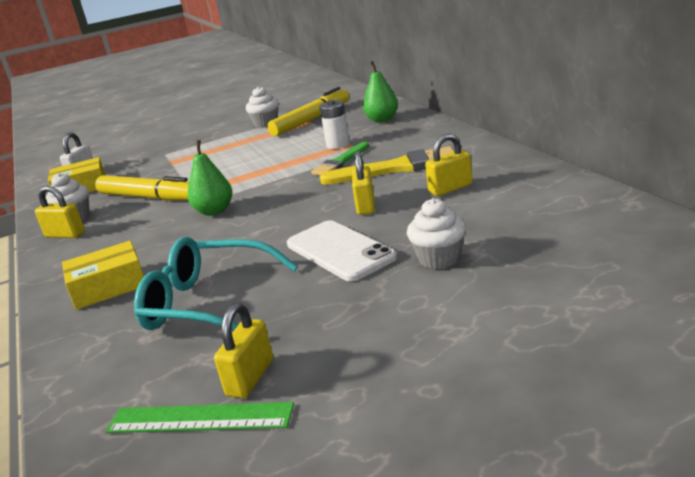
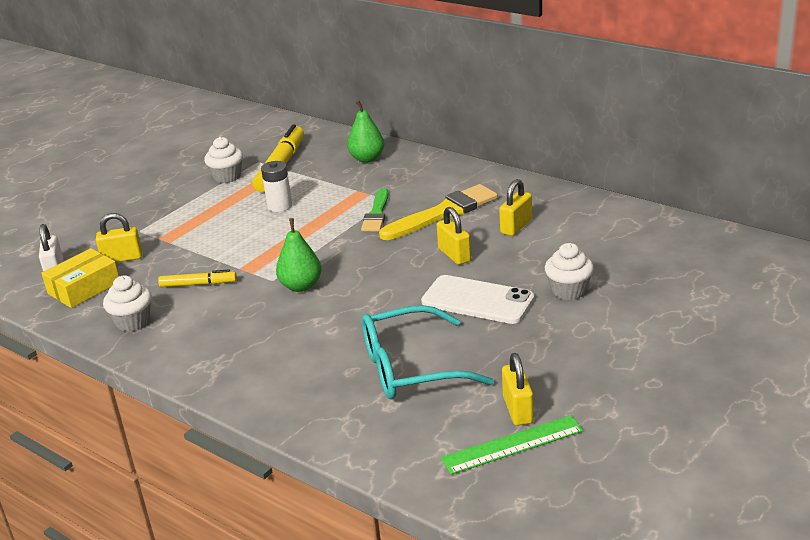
camera: 30 degrees left, 5 degrees up
yellow padlock [35,186,85,238] -> yellow padlock moved to [96,213,142,263]
yellow box [62,241,144,310] -> none
yellow marker [95,175,189,201] -> yellow marker [158,270,237,287], size x0.55
white battery [320,100,350,149] -> white battery moved to [261,161,292,212]

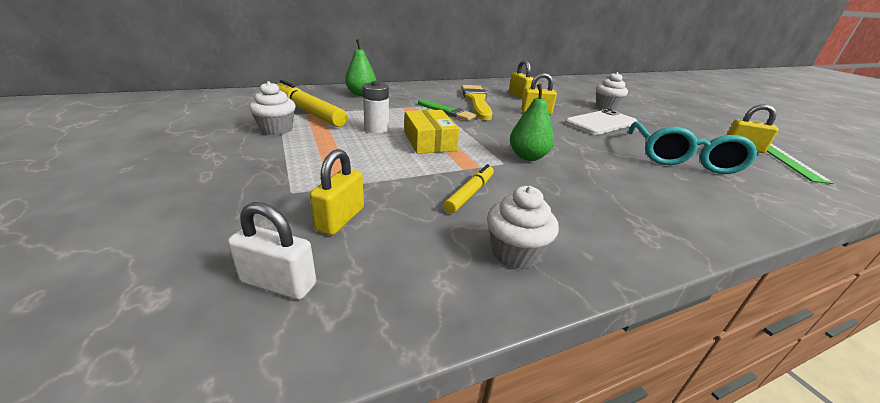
camera: 65 degrees left, 0 degrees up
yellow box [41,248,119,308] -> yellow box moved to [404,110,459,154]

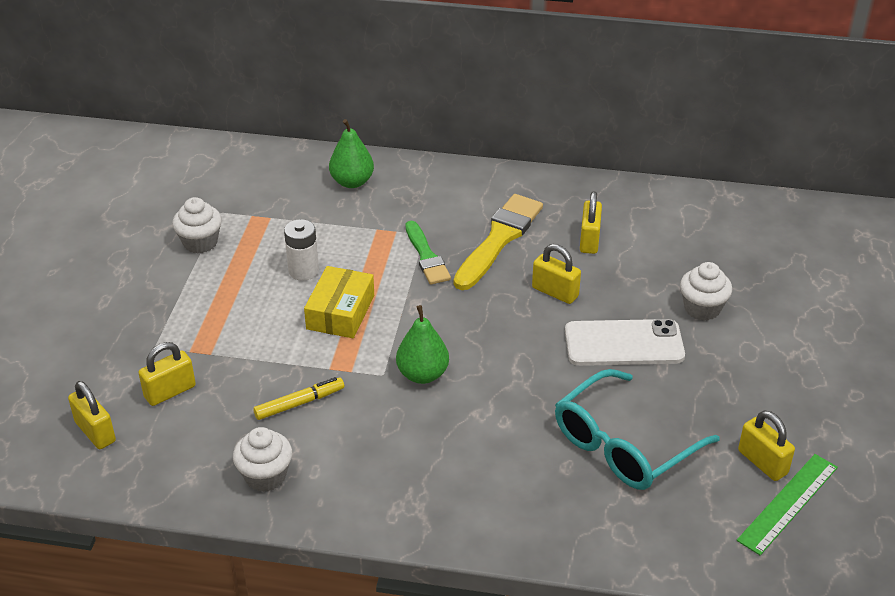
camera: 35 degrees right, 10 degrees up
white padlock [228,202,316,300] -> yellow padlock [68,381,116,449]
yellow marker [276,80,347,127] -> none

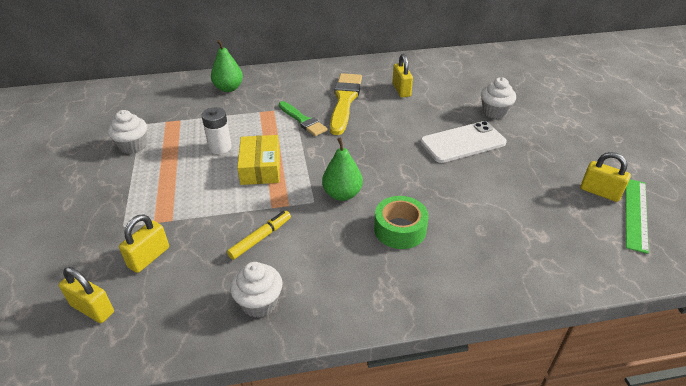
camera: 20 degrees left, 0 degrees up
yellow padlock [532,244,581,304] -> none
turquoise glasses [555,369,719,490] -> none
none -> green tape [374,196,428,249]

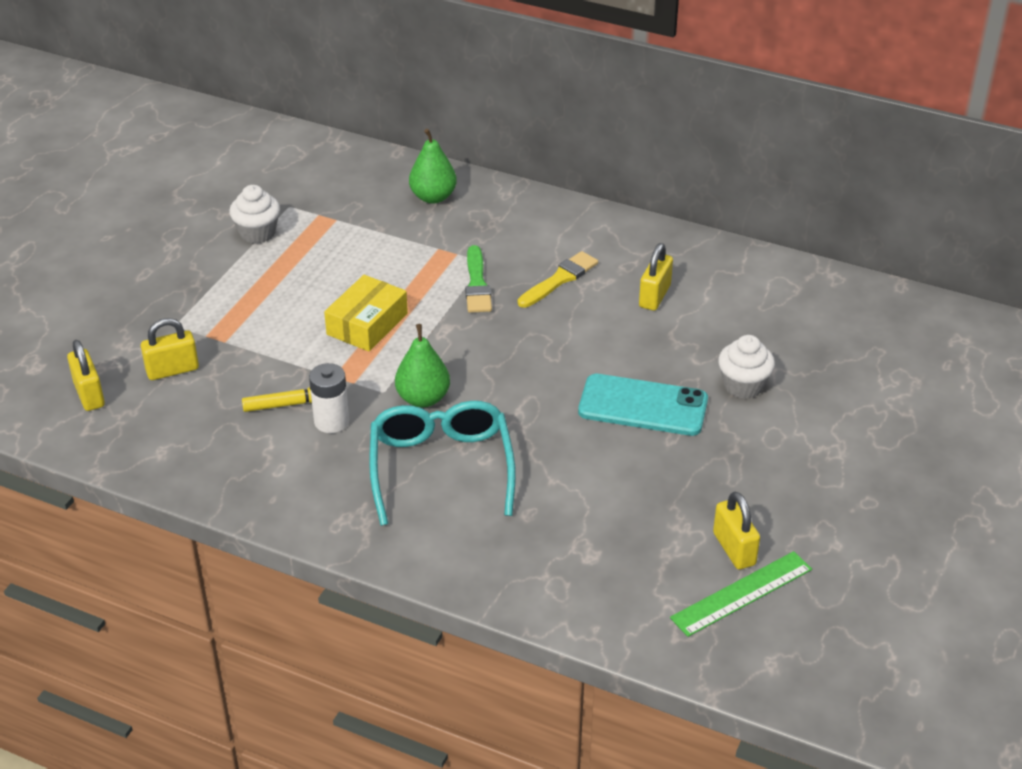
camera: 35 degrees right, 0 degrees up
white battery [202,107,232,154] -> white battery moved to [309,363,349,433]
white cupcake [230,262,283,318] -> none
yellow brush [330,73,362,135] -> yellow brush [518,251,598,308], size x0.64
green tape [374,196,428,249] -> turquoise glasses [369,401,516,526]
white phone [420,121,507,163] -> turquoise phone [578,374,708,436]

